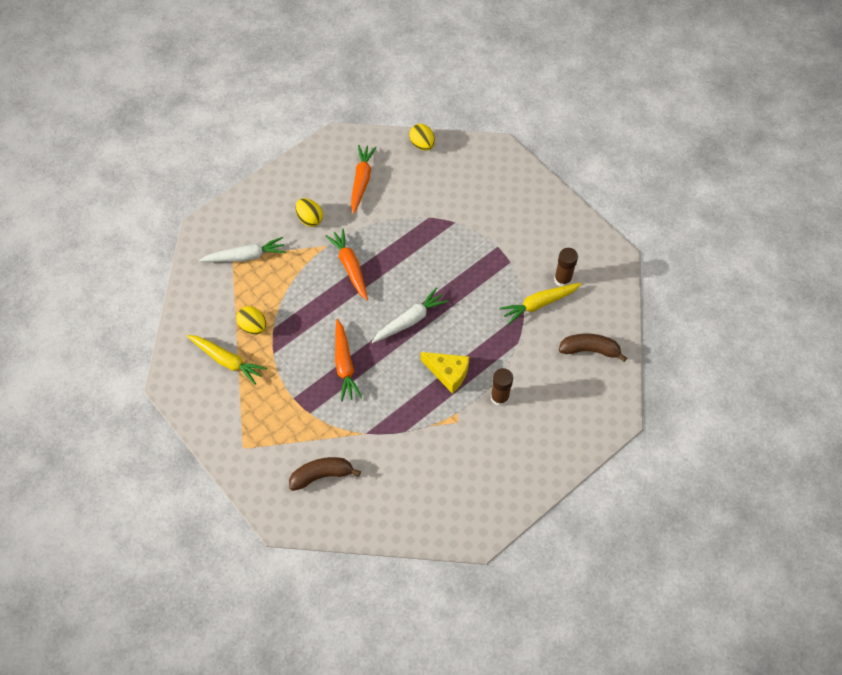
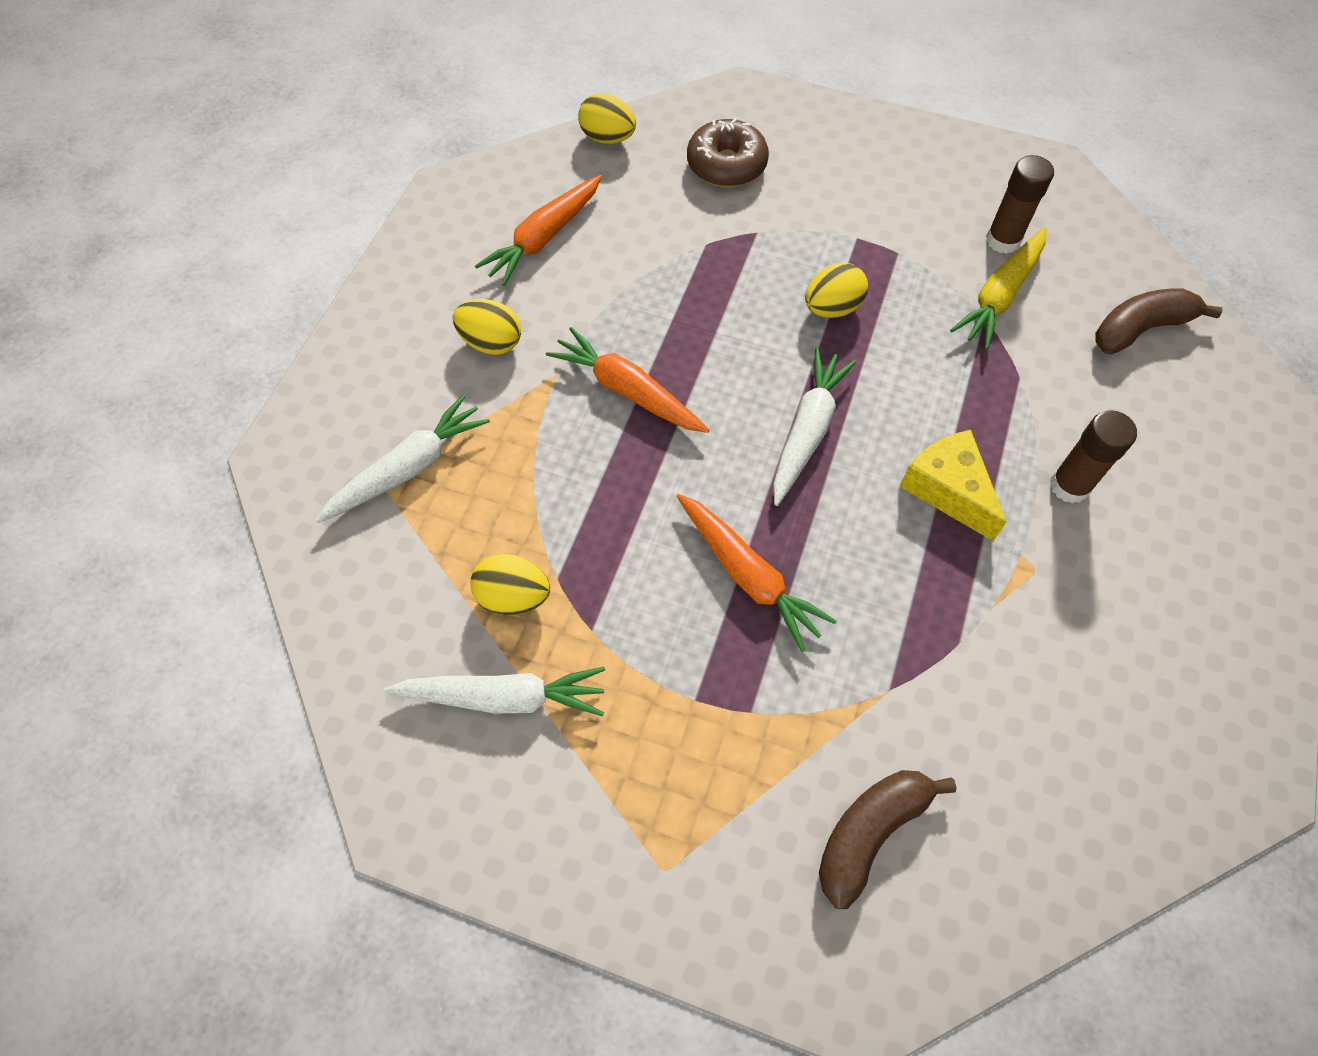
camera: 30 degrees left, 0 degrees up
yellow carrot [187,335,267,385] -> white carrot [384,667,605,716]
orange carrot [351,145,377,214] -> orange carrot turned 120 degrees counterclockwise [475,175,602,286]
yellow cheese [421,352,469,394] -> yellow cheese turned 120 degrees counterclockwise [899,430,1007,541]
none -> brown donut [687,118,769,187]
none -> yellow egg [805,263,868,318]

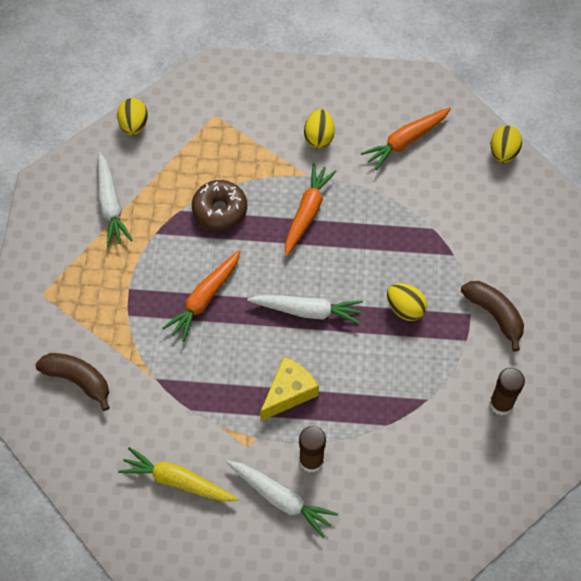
camera: 75 degrees right, 0 degrees up
white carrot [315,394,490,523] -> white carrot moved to [226,461,338,538]
yellow egg [470,554,550,615] -> yellow egg moved to [117,98,148,135]
orange carrot [475,175,602,286] -> orange carrot turned 60 degrees counterclockwise [361,107,451,170]
brown donut [687,118,769,187] -> brown donut moved to [192,180,247,230]
yellow carrot [950,227,1047,350] -> yellow carrot moved to [118,447,238,501]
brown banana [1095,289,1222,354] -> brown banana moved to [461,281,524,352]

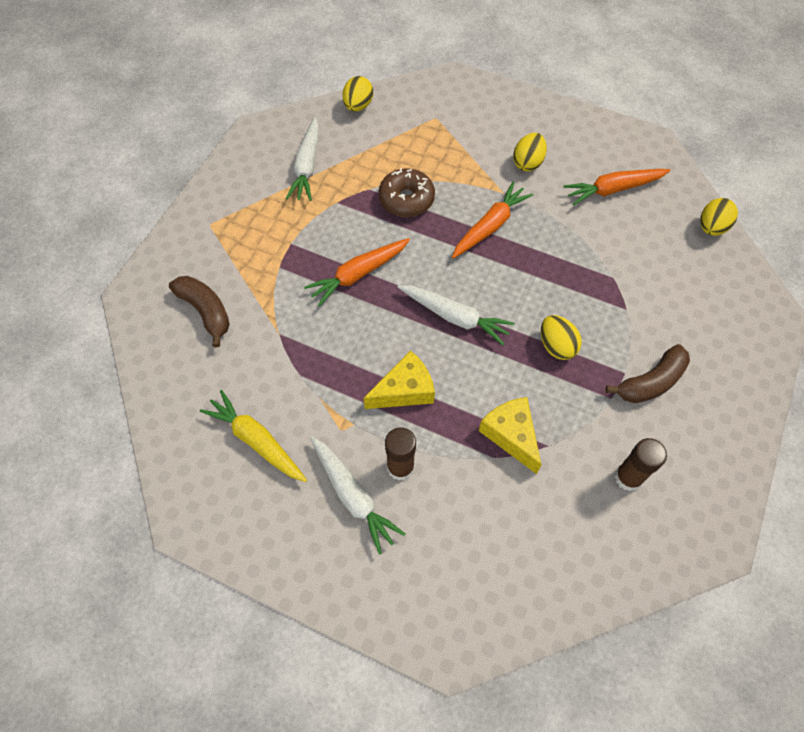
camera: 20 degrees right, 0 degrees up
brown banana [461,281,524,352] -> brown banana turned 75 degrees clockwise [606,344,690,403]
none -> yellow cheese [479,397,542,474]

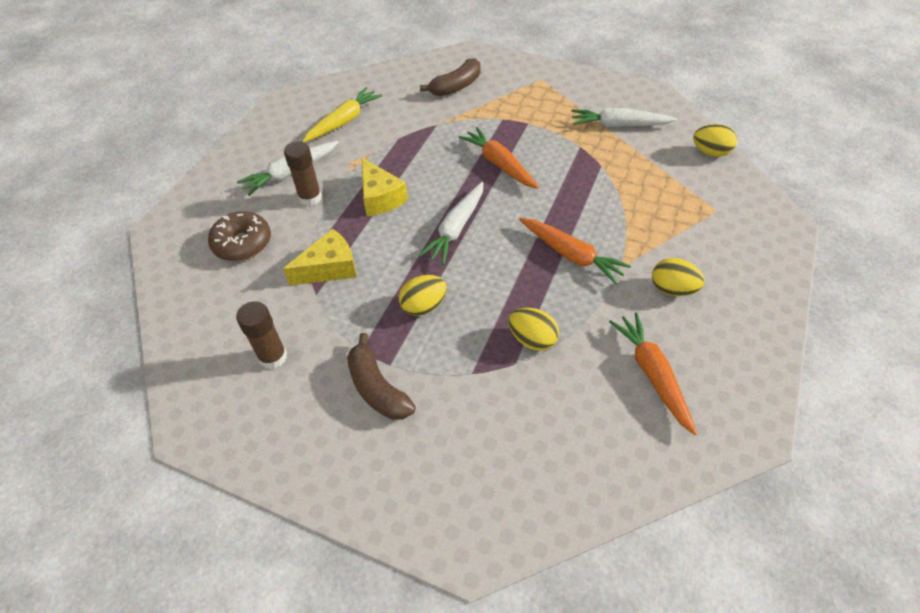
camera: 90 degrees right, 10 degrees down
brown donut [378,168,435,217] -> brown donut moved to [208,211,271,261]
yellow egg [700,198,738,236] -> yellow egg moved to [509,308,559,351]

